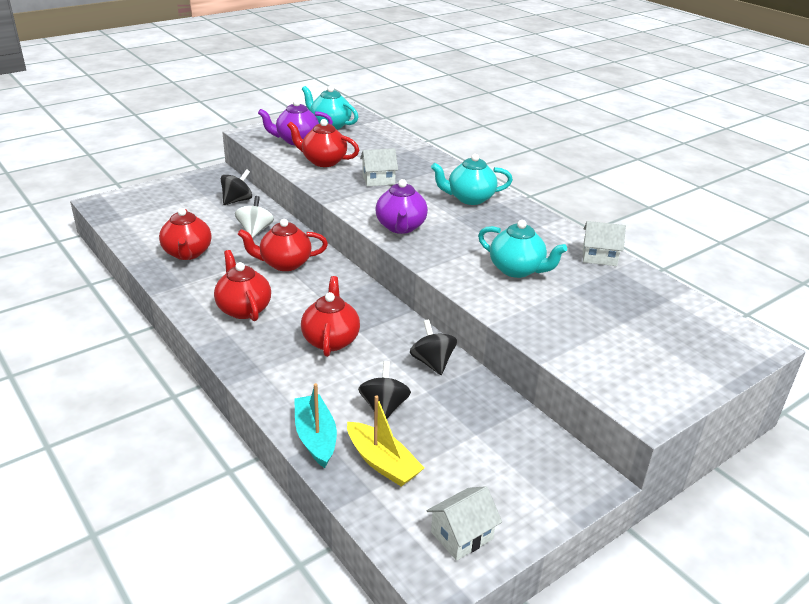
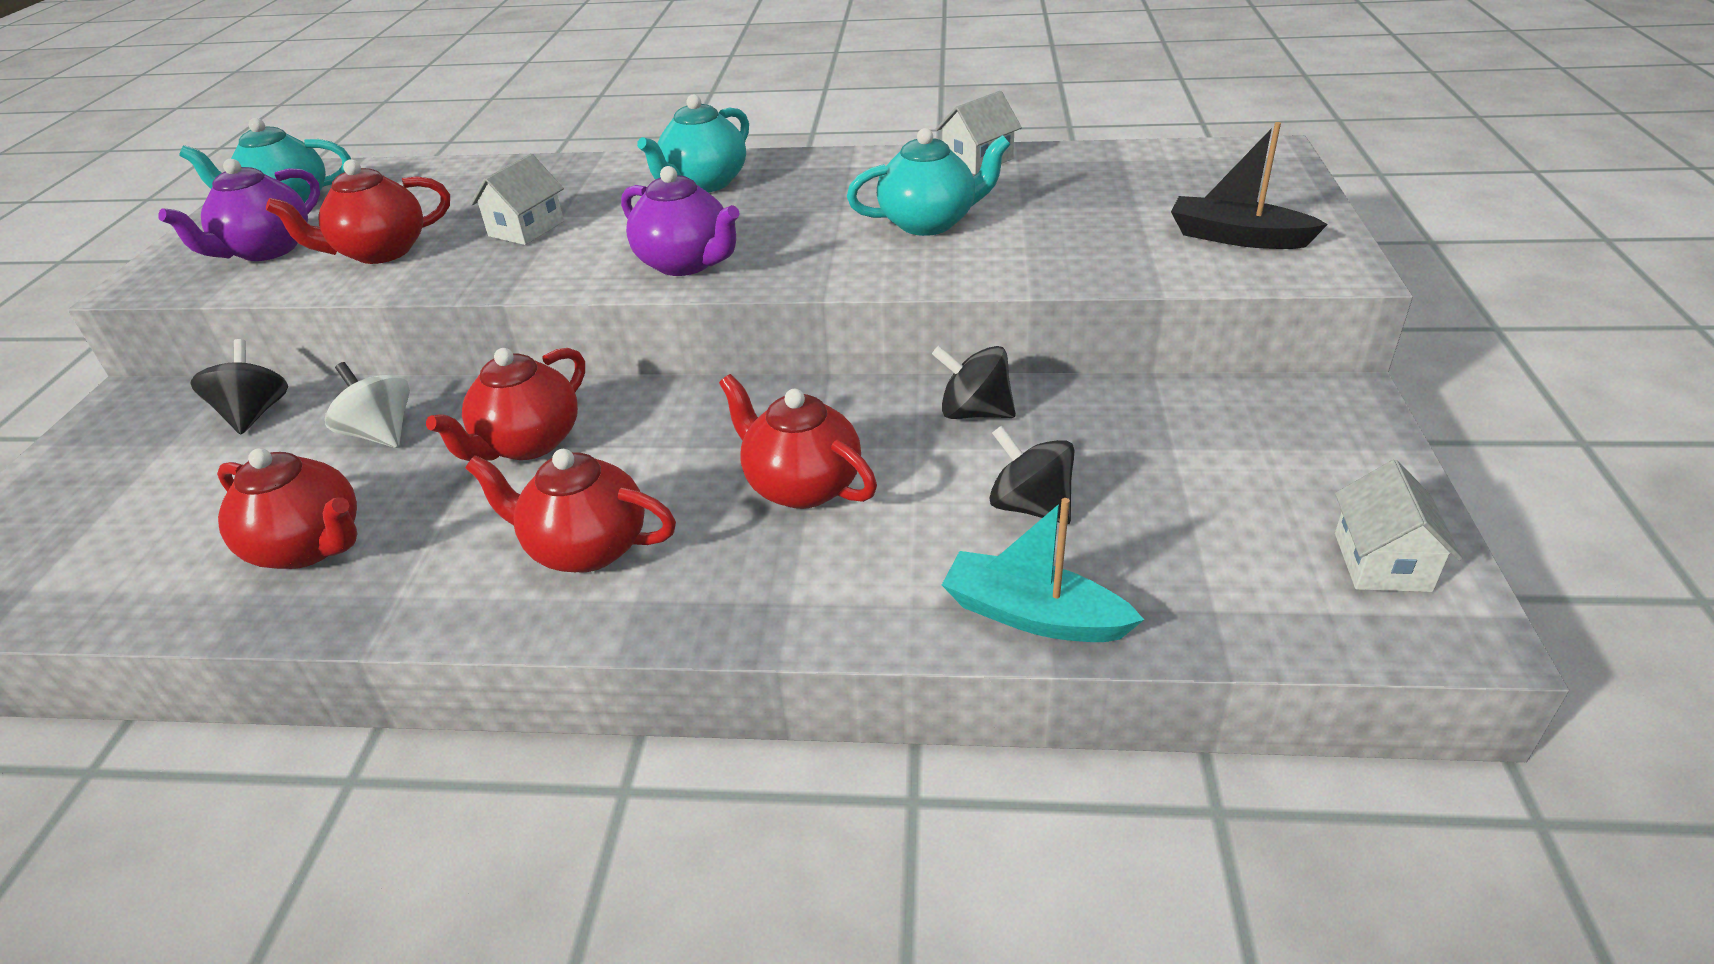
camera: 45 degrees left, 5 degrees up
yellow boat [347,395,424,486] -> none
none -> black boat [1171,122,1328,249]

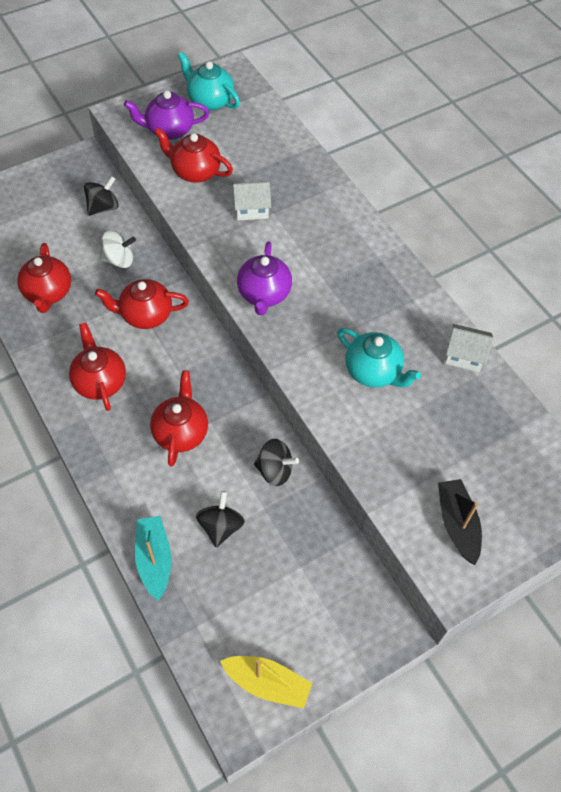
camera: 50 degrees right, 20 degrees up
white spinning top [325,362,410,448] -> white spinning top turned 75 degrees clockwise [100,231,136,268]
turquoise teapot [637,95,749,192] -> none
black spinning top [932,346,1016,419] -> black spinning top turned 120 degrees clockwise [254,439,299,486]
white house [1335,460,1462,592] -> yellow boat [220,656,312,708]

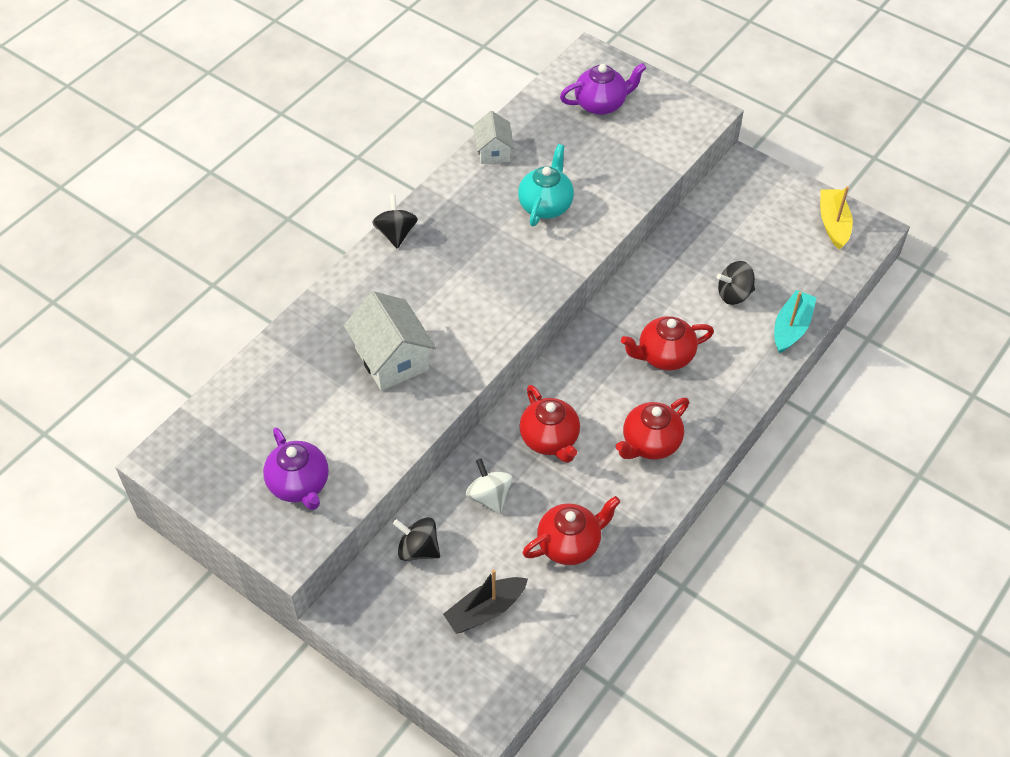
camera: 110 degrees left, 5 degrees down
turquoise boat [135,516,171,601] -> turquoise boat turned 150 degrees clockwise [774,290,817,353]
red teapot [154,127,233,183] -> none
turquoise teapot [178,52,240,110] -> none
white house [232,181,271,220] -> white house [344,291,436,391], size x1.65
purple teapot [237,241,292,315] -> purple teapot moved to [560,63,646,115]
black spinning top [254,439,299,486] -> black spinning top moved to [372,195,418,249]
black boat [438,479,482,565] -> black boat moved to [443,569,528,634]

